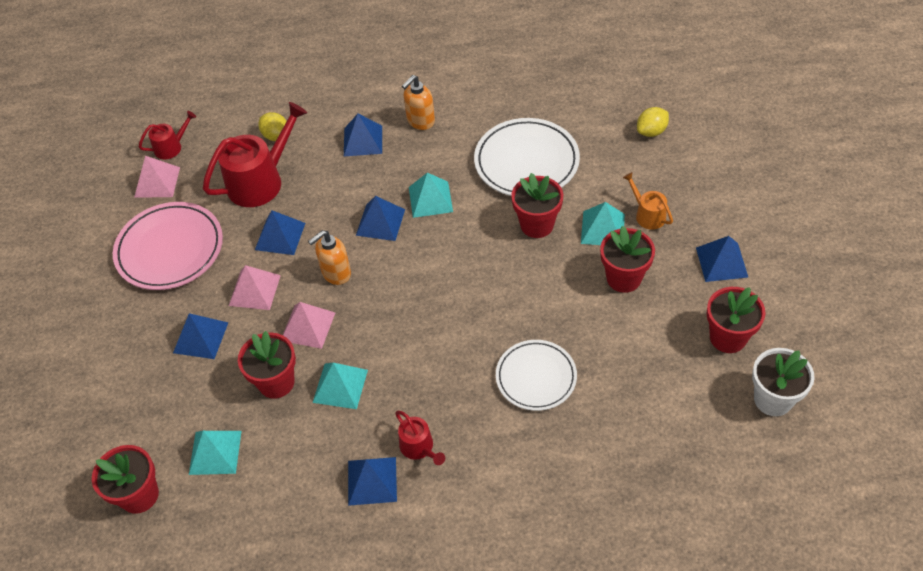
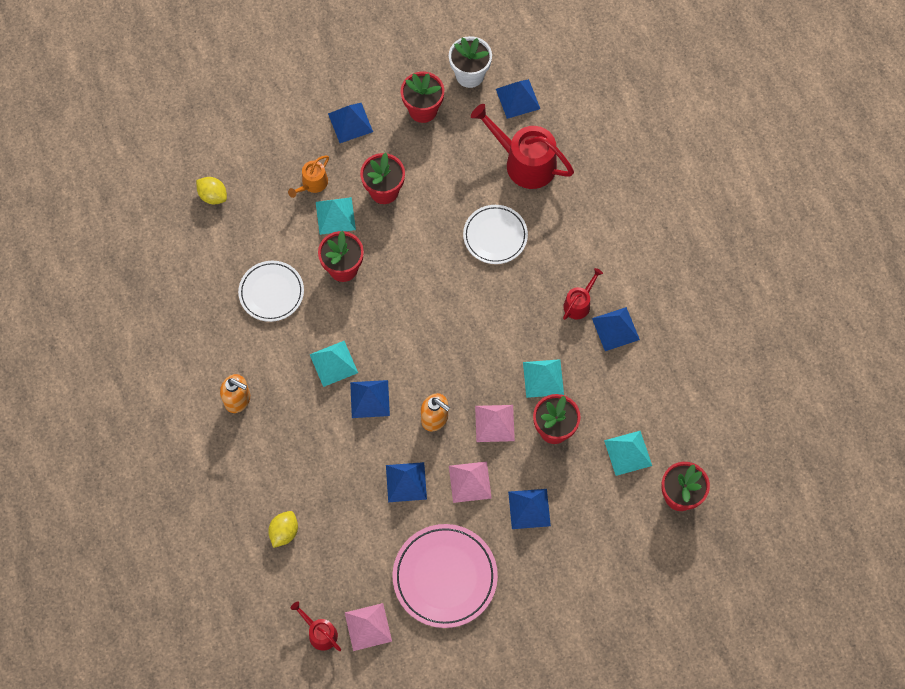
camera: 110 degrees left, 15 degrees up
red watering can [203,102,307,207] -> red watering can moved to [471,104,574,189]
blue pyramid [344,114,382,156] -> blue pyramid moved to [496,79,540,119]
white plate [474,118,580,196] -> white plate [238,261,304,322], size x0.66

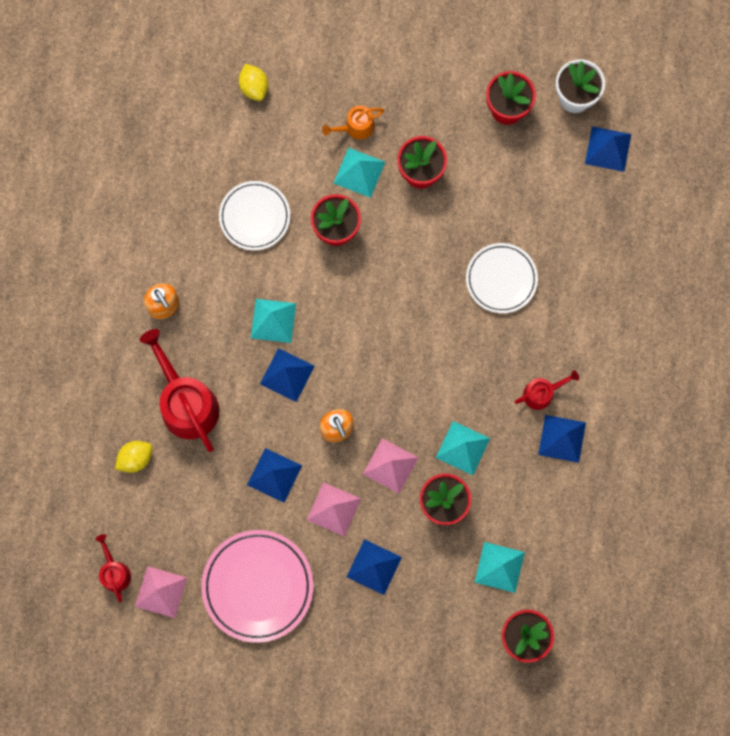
camera: 30 degrees right, 10 degrees up
blue pyramid [328,103,373,143] -> none
red watering can [471,104,574,189] -> red watering can moved to [140,329,220,452]

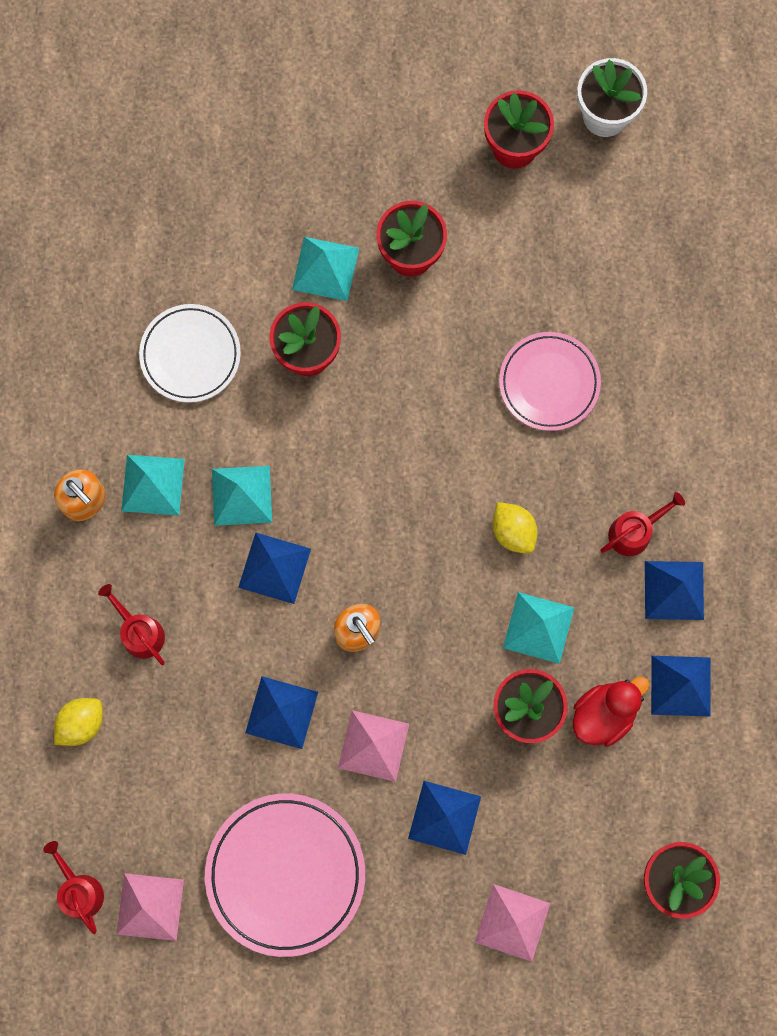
camera: 10 degrees left, 0 degrees up
red watering can [140,329,220,452] -> red watering can [98,584,165,665], size x0.51
yellow lemon [239,64,268,101] -> yellow lemon moved to [493,502,538,554]
orange watering can [322,105,384,140] -> none
pink pyramid [363,438,419,494] -> pink pyramid moved to [475,884,550,962]
white plate [466,243,538,313] -> pink plate [499,332,601,431]
turquoise pyramid [474,542,525,593] -> turquoise pyramid moved to [121,455,185,515]
blue pyramid [585,126,631,172] -> blue pyramid moved to [651,656,711,717]
none -> red duck [573,677,649,747]

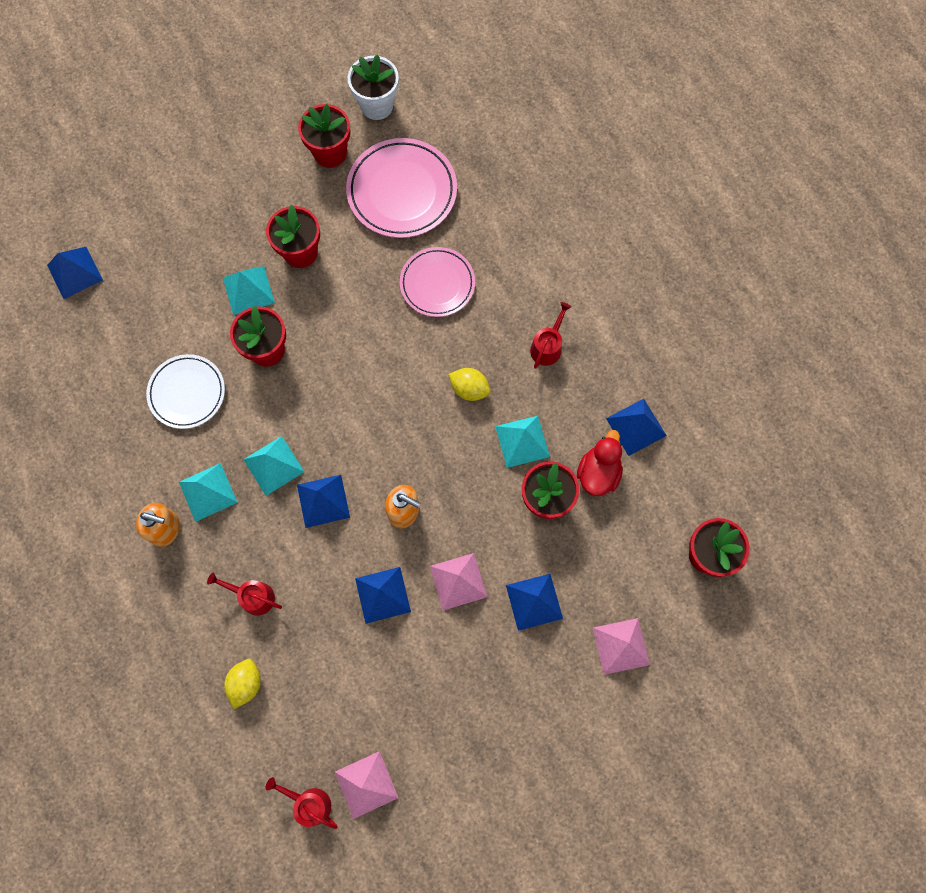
camera: 30 degrees left, 5 degrees down
pink plate [205,794,365,957] -> pink plate moved to [346,138,457,238]
blue pyramid [645,561,704,620] -> blue pyramid moved to [47,247,103,299]

